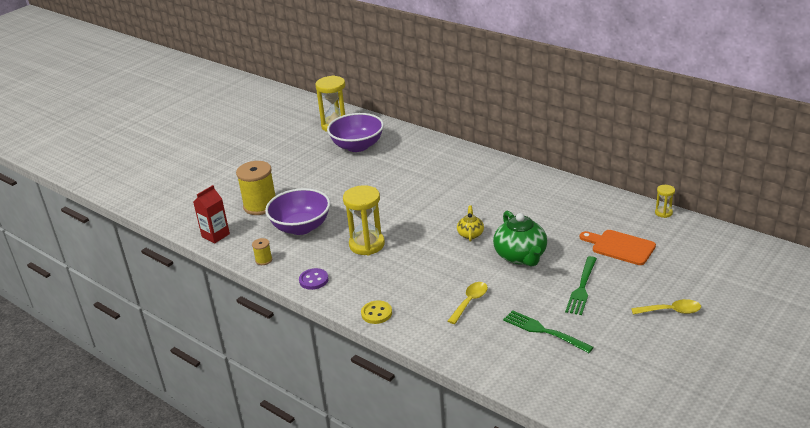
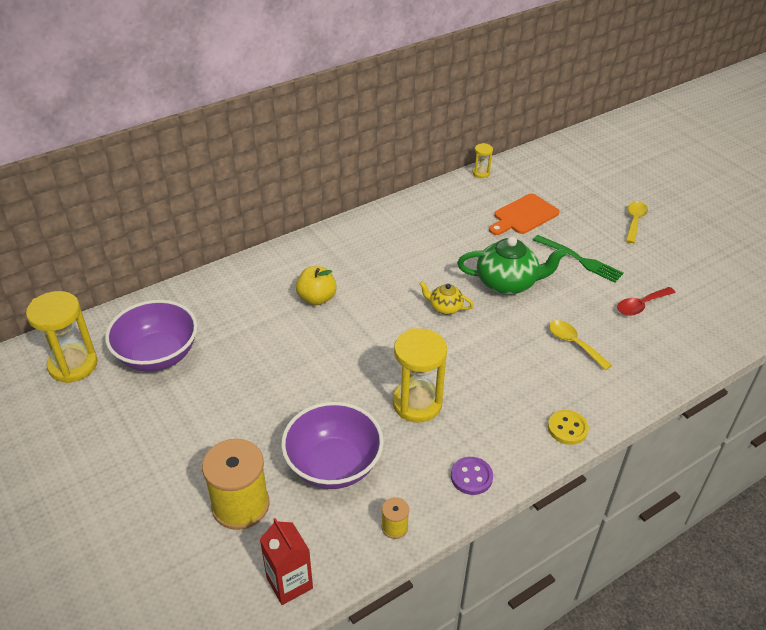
camera: 75 degrees left, 10 degrees up
green fork [503,310,594,353] -> red spoon [617,287,676,316]
none -> yellow apple [296,266,337,305]

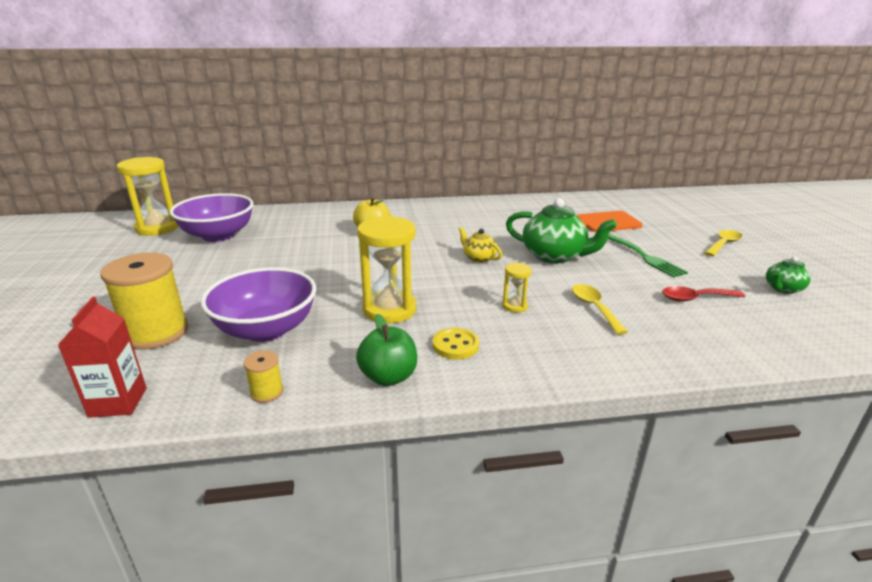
camera: 25 degrees right, 15 degrees down
purple button [451,457,493,495] -> green apple [356,314,417,386]
yellow hourglass [472,143,493,178] -> yellow hourglass moved to [502,263,532,313]
yellow button [548,410,589,445] -> yellow button moved to [433,328,479,359]
none -> green teapot [766,256,811,294]

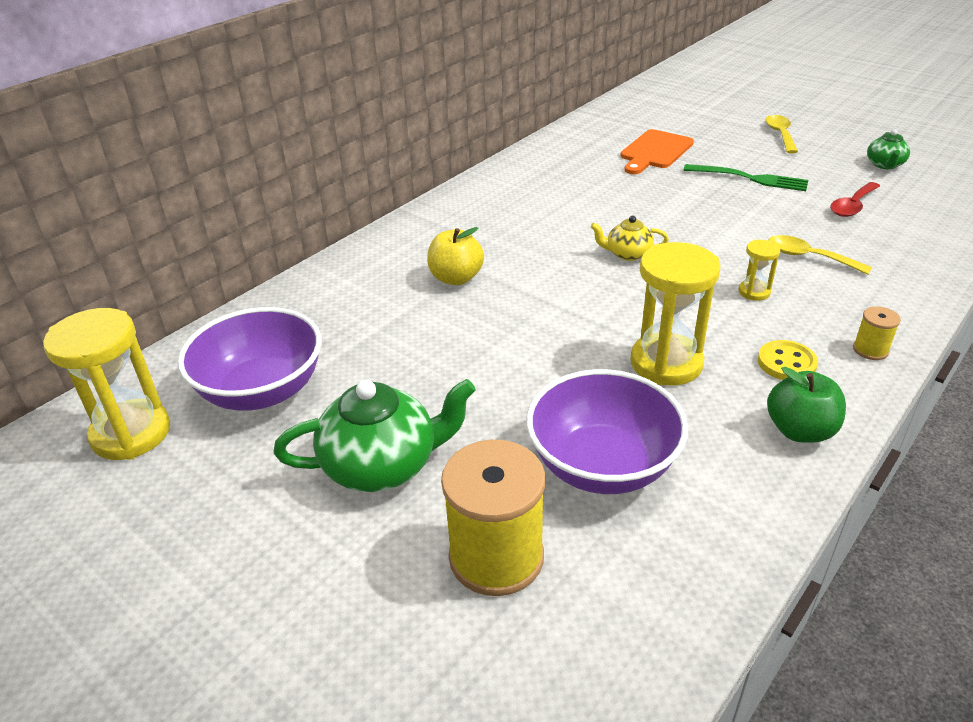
camera: 40 degrees left, 10 degrees up
red carton [58,297,146,418] -> none
yellow spool [244,351,284,403] -> yellow spool moved to [853,306,901,360]
green teapot [506,198,617,263] -> green teapot moved to [273,379,476,492]

